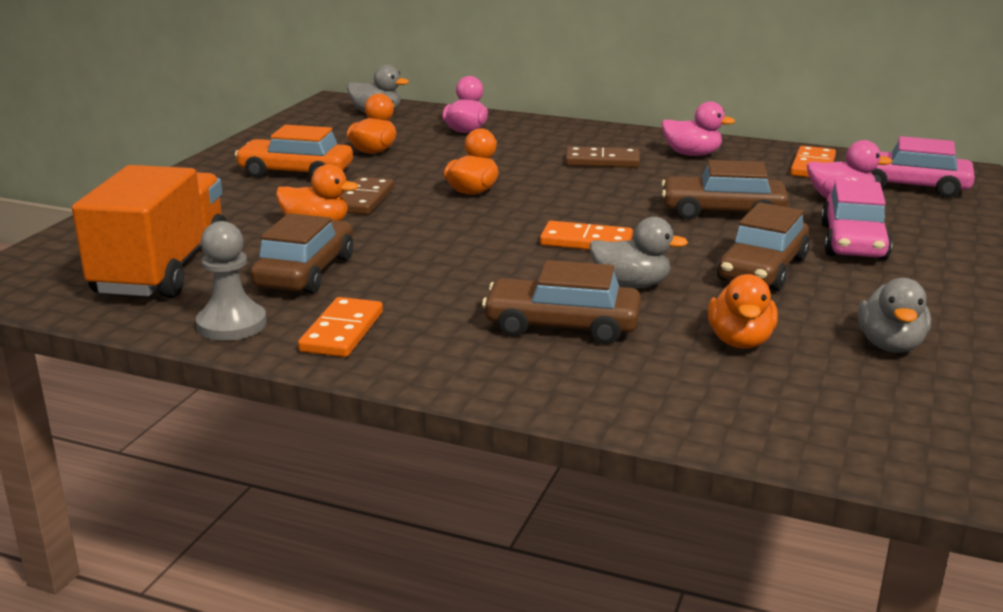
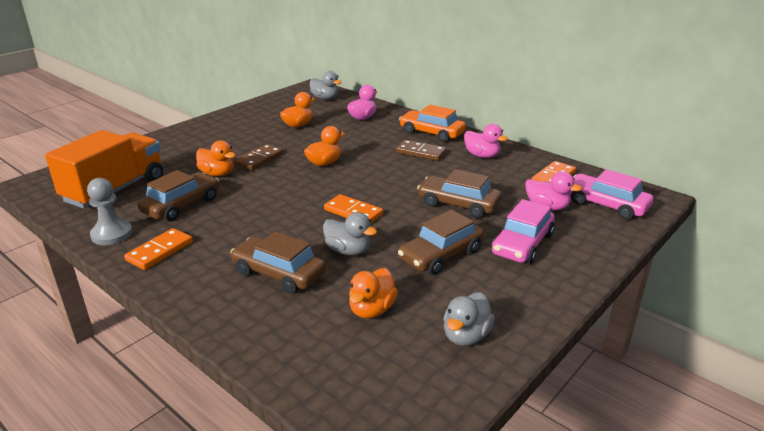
camera: 20 degrees right, 5 degrees up
orange car [235,125,353,178] -> orange car moved to [399,105,466,142]

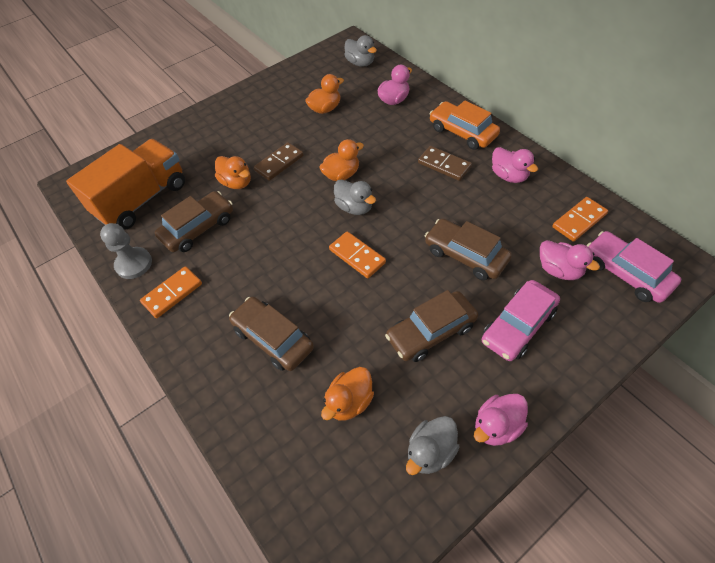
camera: 15 degrees right, 25 degrees up
grey duck [323,212,377,255] -> grey duck moved to [334,180,376,215]
none -> pink duck [474,394,528,446]

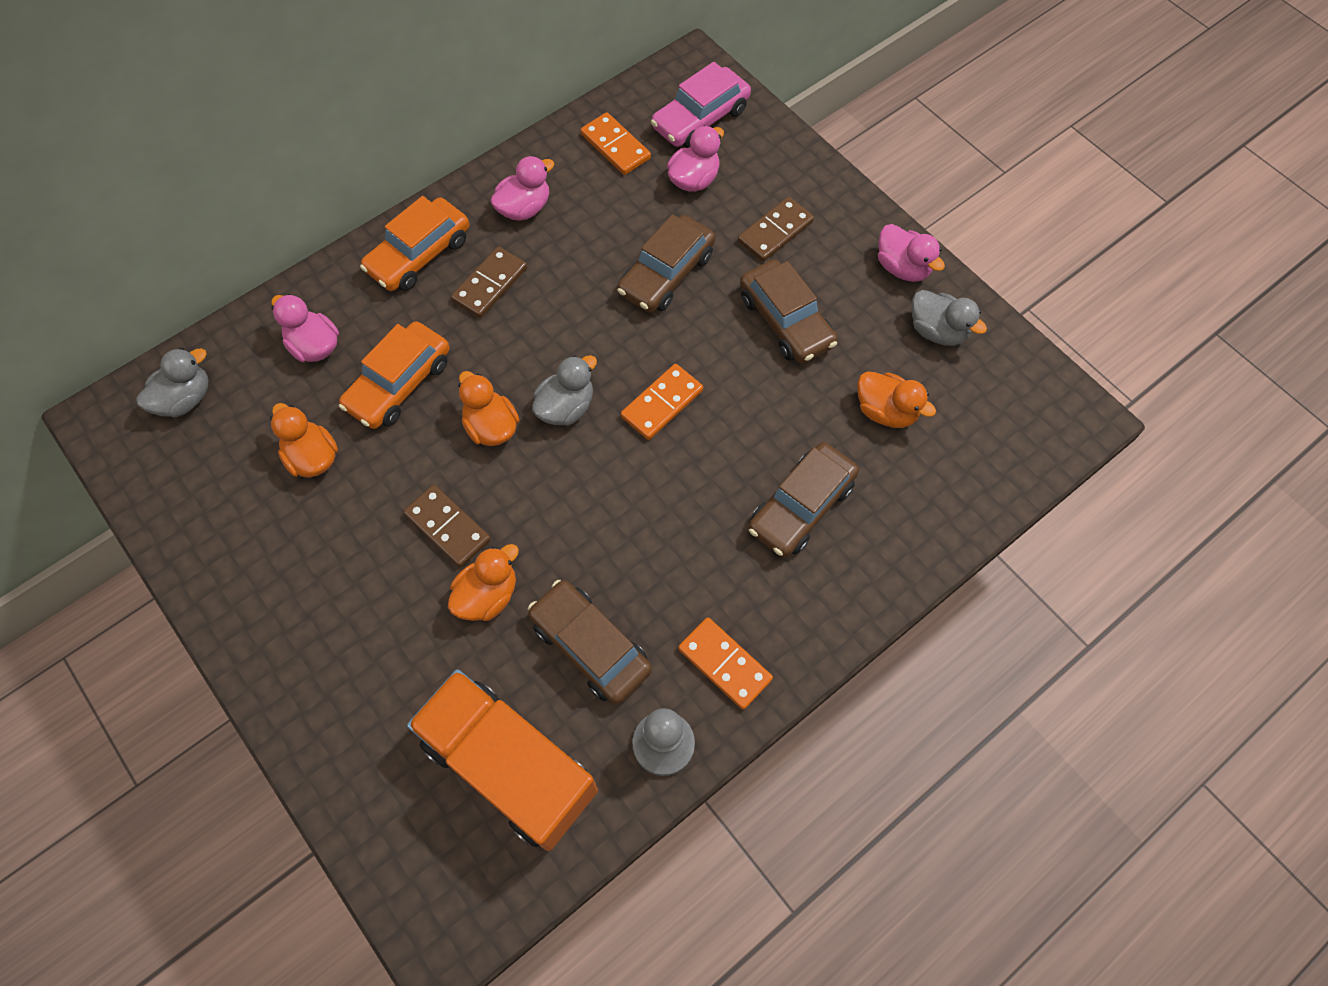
camera: 95 degrees left, 10 degrees up
pink car [482,280,560,361] -> brown domino [738,197,814,262]
none -> orange car [339,321,450,429]

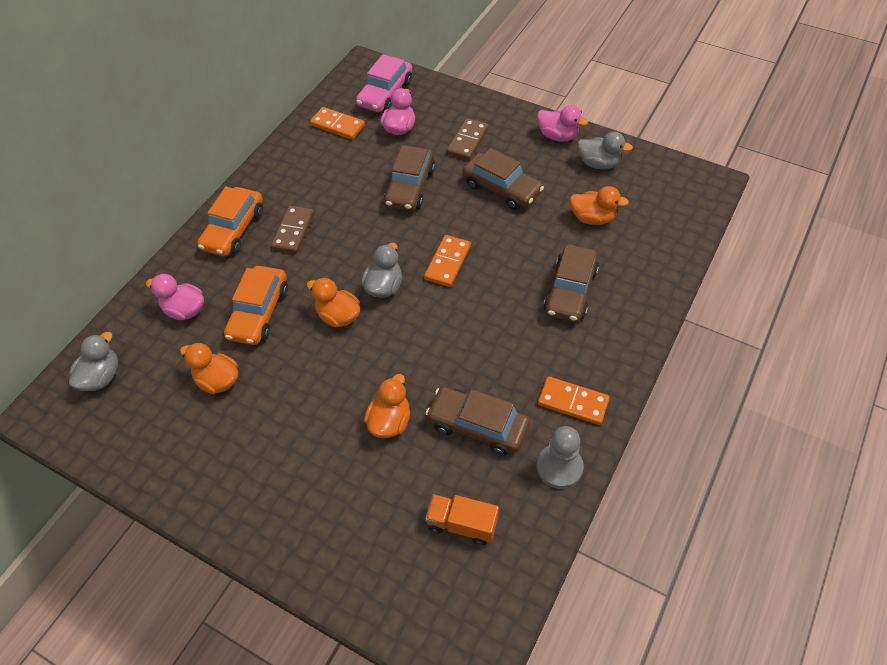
camera: 20 degrees left, 10 degrees down
brown domino [404,485,491,568] -> none
orange truck [407,669,598,851] -> orange truck [425,494,499,545], size x0.50
pink duck [490,156,554,221] -> none

